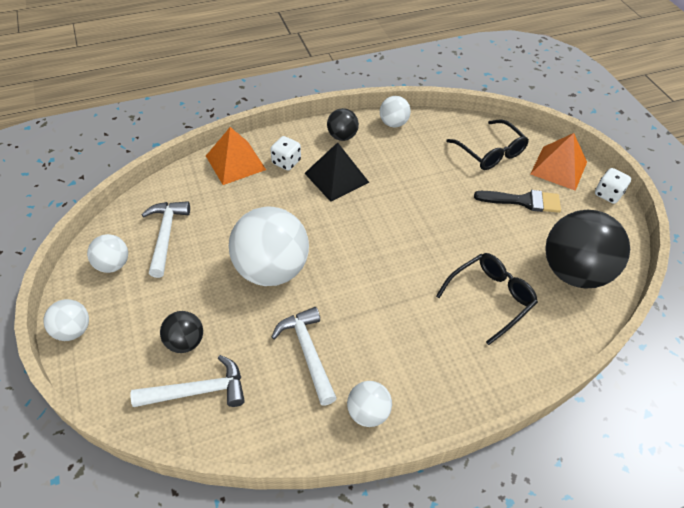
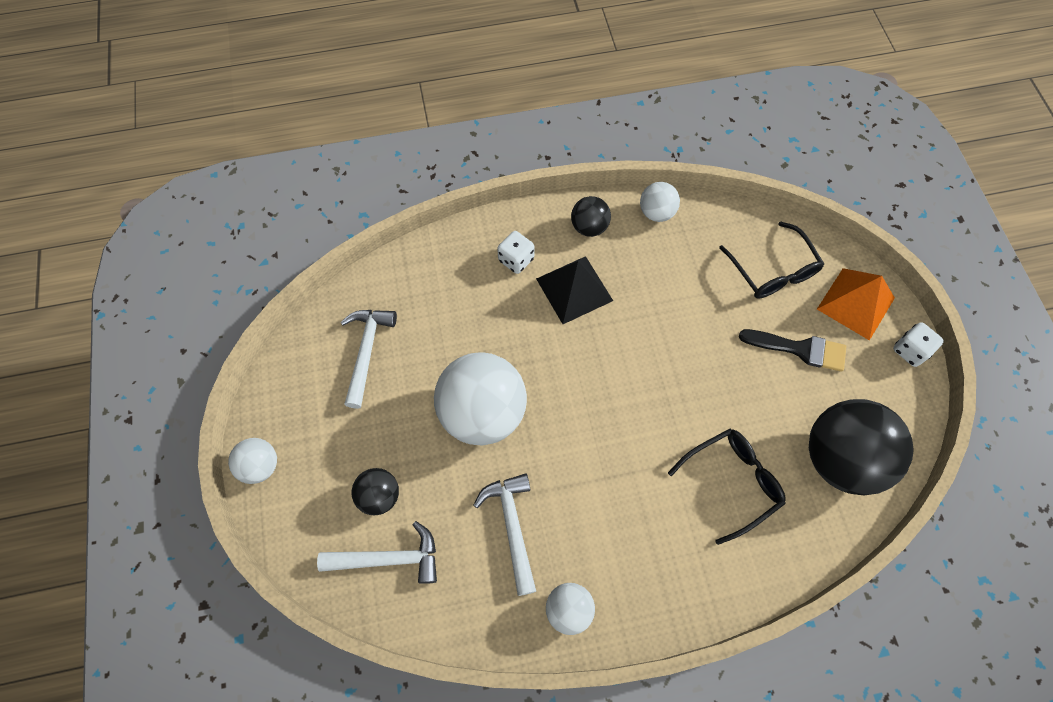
camera: 10 degrees right, 15 degrees up
white ball [87,234,128,273] -> none
orange pyramid [206,127,266,185] -> none

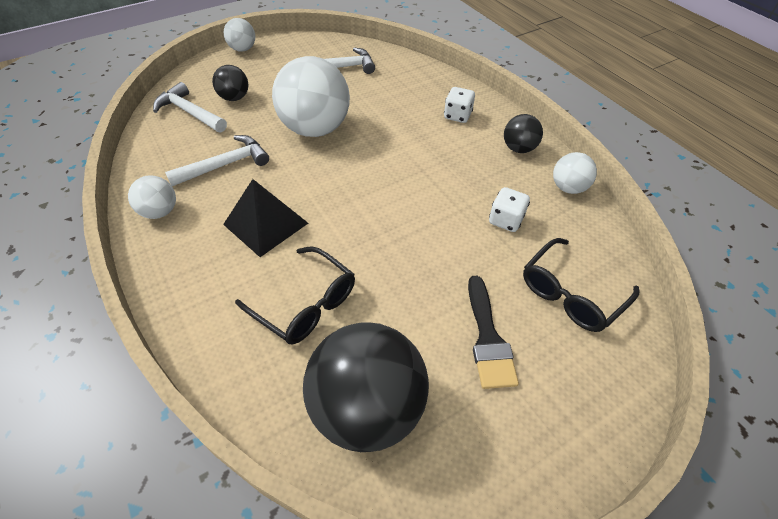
camera: 70 degrees right, 15 degrees down
white hammer [317,521,437,584] -> white hammer turned 150 degrees clockwise [153,82,227,132]
black pyramid [536,256,613,324] -> black pyramid moved to [223,179,308,257]
orange pyramid [817,268,895,341] -> none
white dice [893,322,944,367] -> white dice moved to [489,187,530,232]

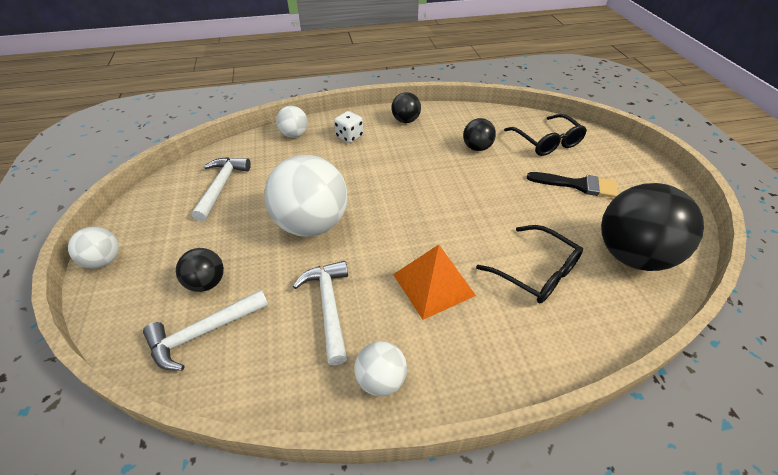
camera: 70 degrees left, 5 degrees down
black pyramid [223,179,308,257] -> orange pyramid [393,245,476,320]
black glasses [235,246,355,345] -> black glasses turned 75 degrees clockwise [476,225,583,303]
white dice [489,187,530,232] -> black ball [463,118,496,151]
white ball [553,152,597,194] -> white ball moved to [276,106,308,138]

